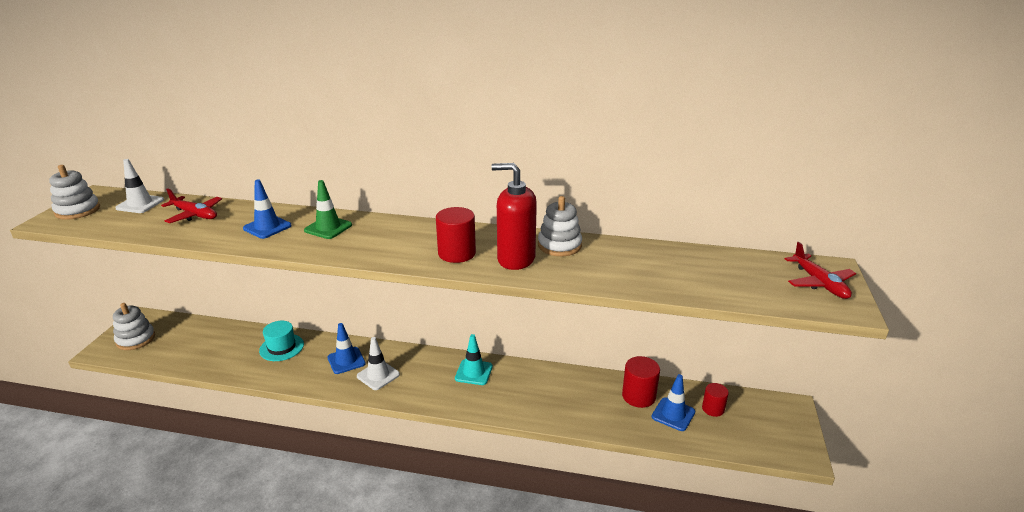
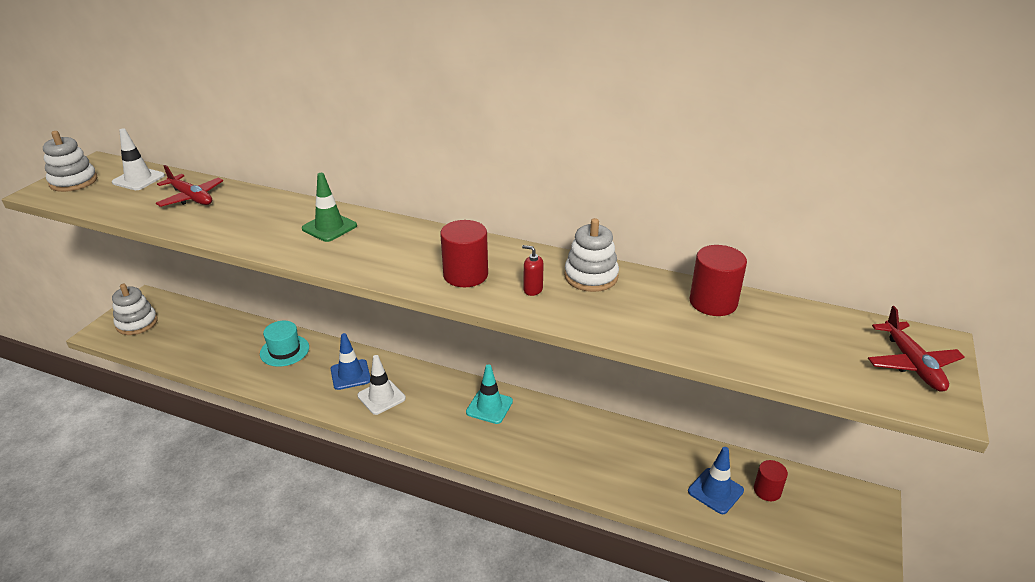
camera: 10 degrees right, 5 degrees up
blue traffic cone [243,179,292,239] -> none
red soap dispenser [491,163,537,270] -> red soap dispenser [522,245,544,296], size x0.41
red cylinder [622,356,660,408] -> red cylinder moved to [689,245,747,316]

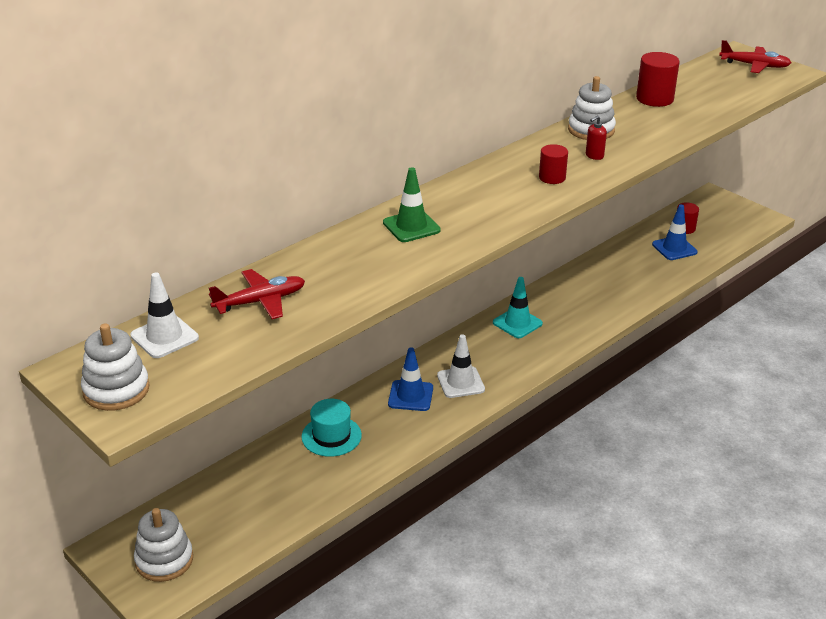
camera: 65 degrees left, 0 degrees up
red cylinder [440,220,488,287] -> red cylinder [539,144,568,184], size x0.64

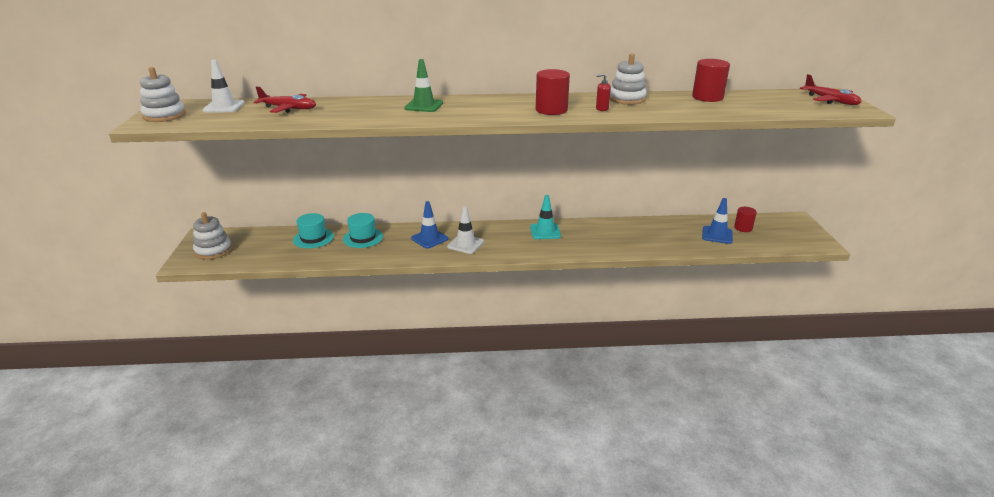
camera: 40 degrees right, 5 degrees down
red cylinder [539,144,568,184] -> red cylinder [536,69,570,115], size x1.56
none -> turquoise hat [293,213,334,248]

